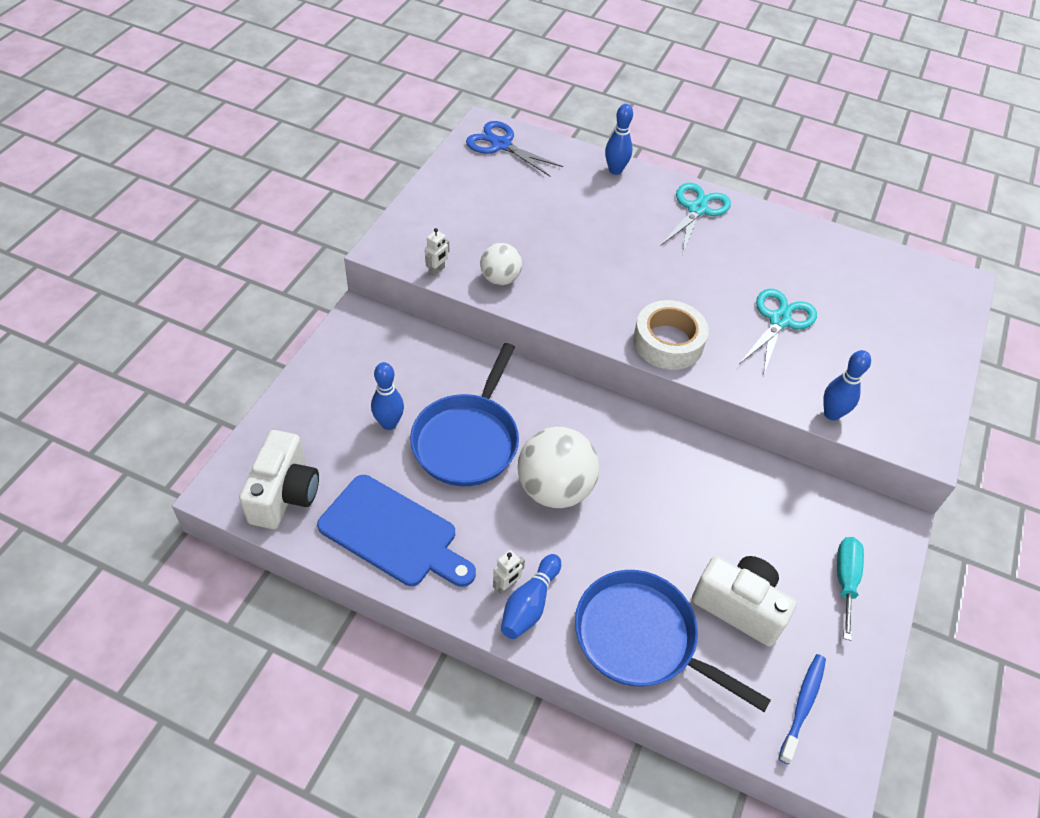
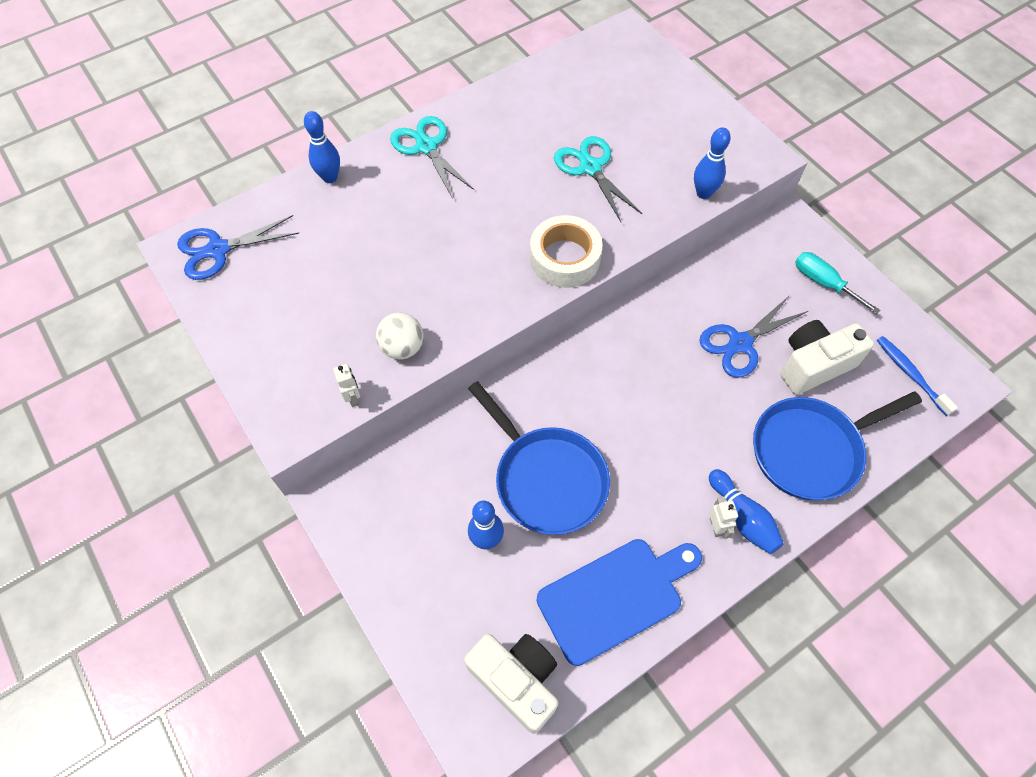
camera: 55 degrees left, 10 degrees up
white ball [518,427,599,508] -> none
none -> blue scissors [699,295,808,378]

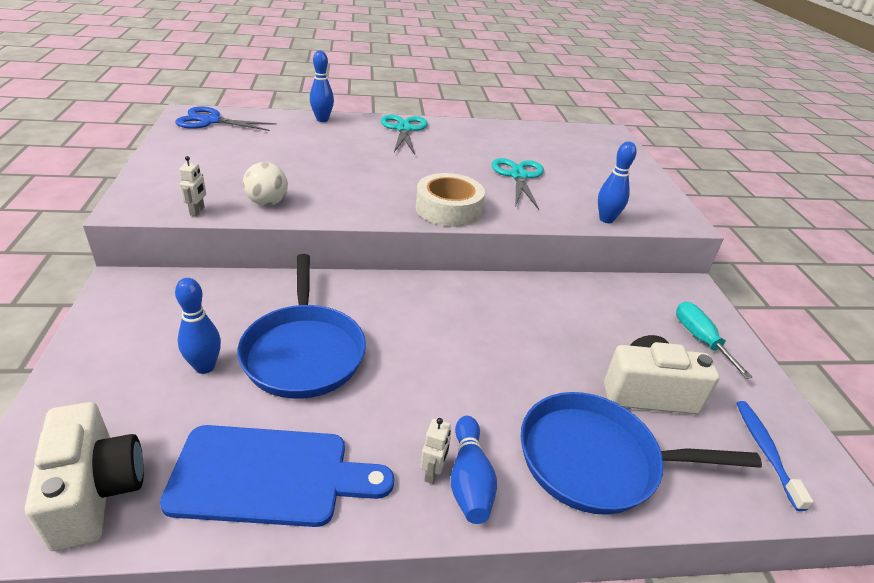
camera: 25 degrees right, 25 degrees down
blue scissors [699,295,808,378] -> none

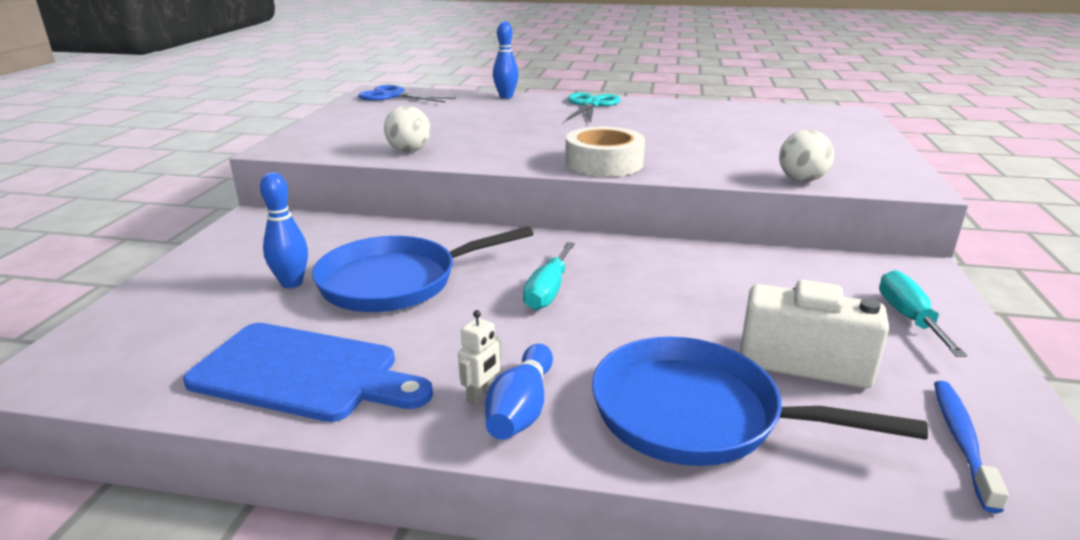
camera: 20 degrees right, 10 degrees down
white camera [25,402,144,551] -> none
white robot [179,156,206,216] -> none
blue pan [238,254,366,399] -> blue pan turned 60 degrees clockwise [312,227,533,312]
turquoise scissors [491,158,544,210] -> none
blue bowling pin [598,141,637,223] -> white ball [779,130,834,182]
none -> turquoise screwdriver [523,242,575,310]

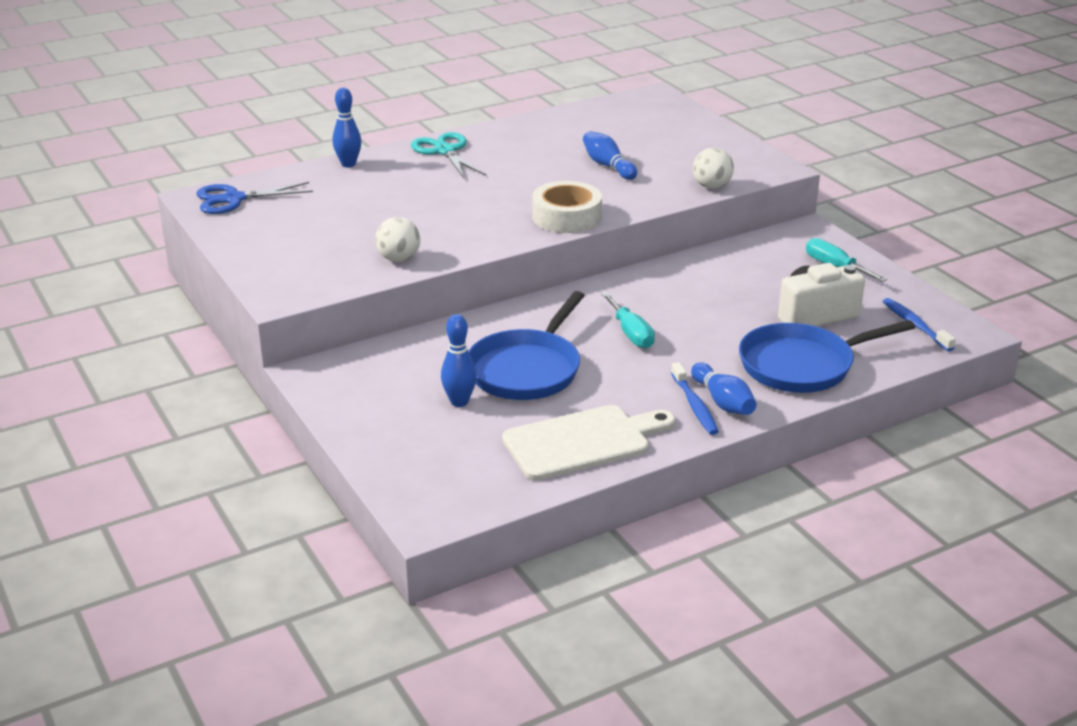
camera: 40 degrees left, 5 degrees up
blue cutting board [183,323,433,422] -> white cutting board [502,405,676,481]
white robot [458,310,502,406] -> blue toothbrush [671,362,719,435]
none -> blue bowling pin [583,131,637,180]

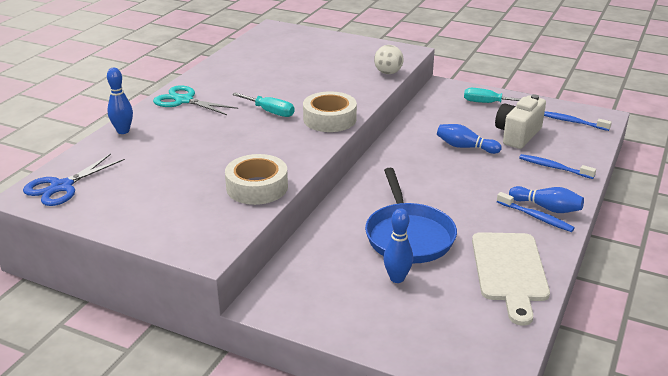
camera: 35 degrees left, 0 degrees up
white ball [375,217,420,262] -> white tape [225,154,288,205]
white cutting board [502,405,676,481] -> white cutting board turned 150 degrees clockwise [472,232,550,326]
blue bowling pin [583,131,637,180] -> blue bowling pin moved to [437,124,501,154]
turquoise screwdriver [601,292,655,349] -> turquoise screwdriver moved to [232,93,295,117]
blue pan [739,320,915,393] -> blue toothbrush [519,154,596,179]

